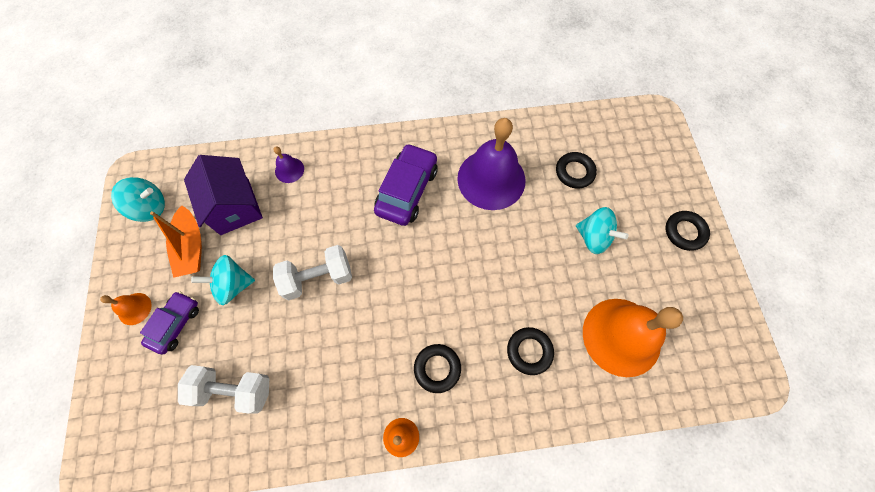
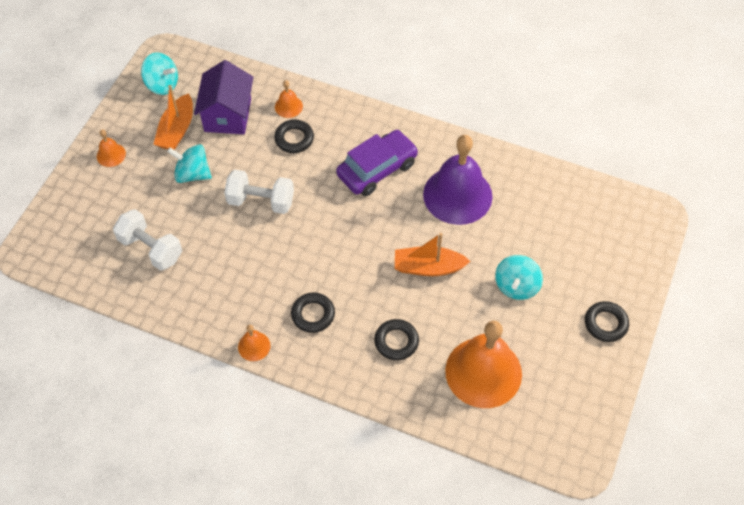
camera: 30 degrees right, 10 degrees down
purple car [140,291,199,355] -> none
purple bell [273,146,304,183] -> orange bell [275,80,303,118]
black ring [556,152,597,188] -> black ring moved to [274,120,314,153]
turquoise spinning top [576,207,629,254] -> turquoise spinning top turned 45 degrees clockwise [495,255,543,300]
none -> orange boat [395,233,471,276]

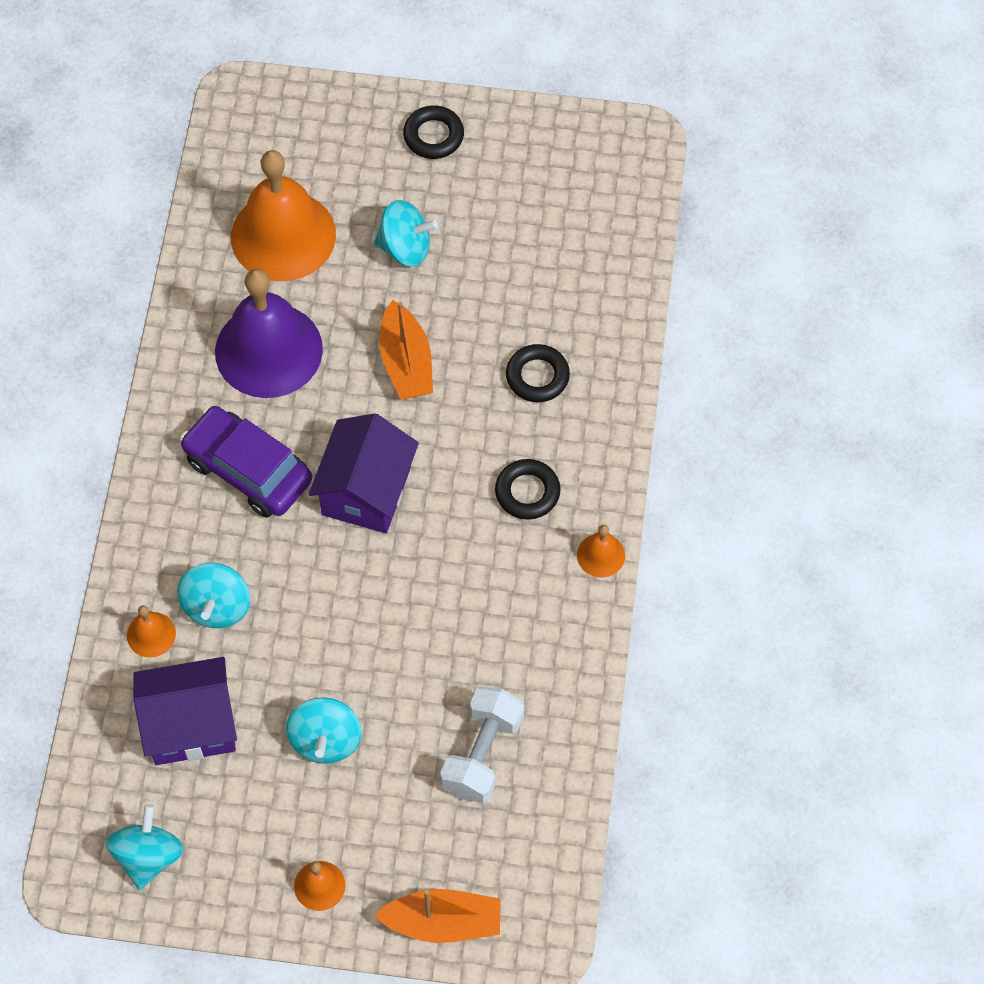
camera: 105 degrees left, 5 degrees up
orange boat [154,85,193,150] -> orange boat moved to [375,889,500,943]
white dumbbell [224,170,294,214] -> none
black ring [274,120,314,153] -> turquoise spinning top [177,563,250,628]
orange bell [445,321,522,408] -> orange bell moved to [231,150,336,281]
none -> purple house [309,413,419,533]

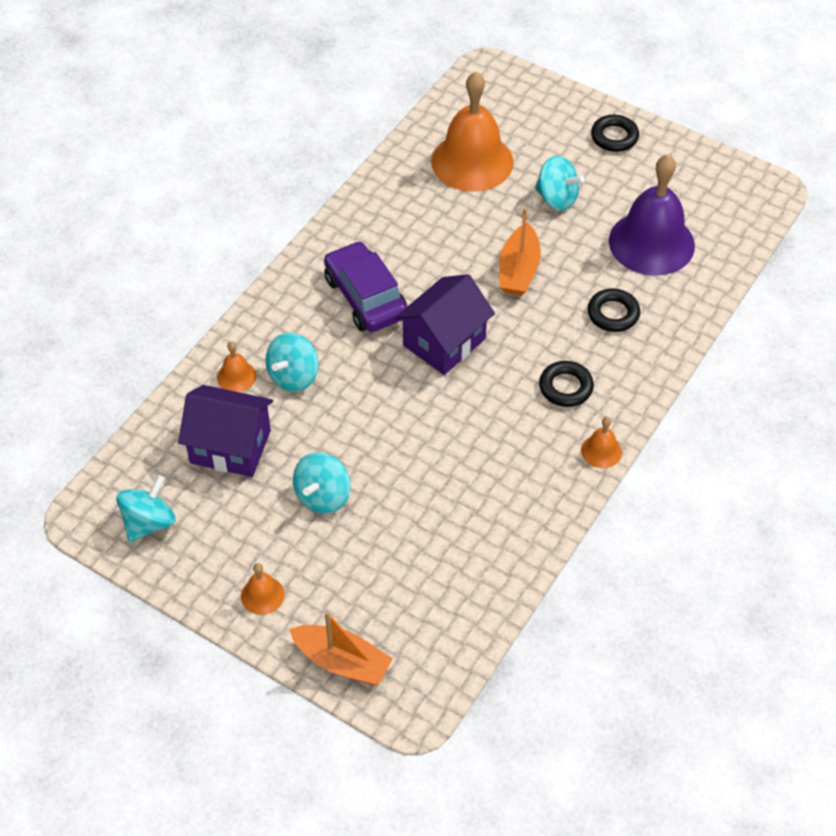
camera: 25 degrees right, 10 degrees down
purple bell [215,269,323,398] -> purple bell moved to [609,155,695,276]
white dumbbell [440,686,524,803] -> none

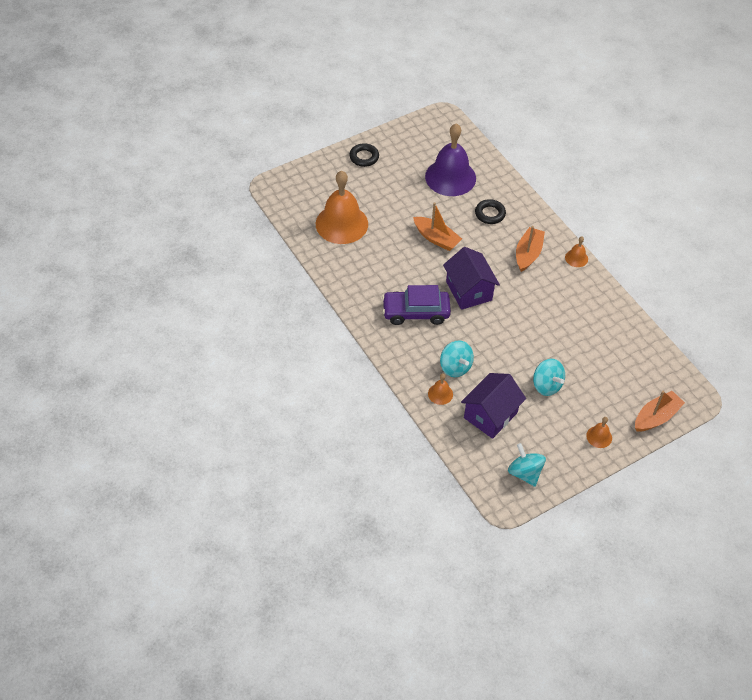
camera: 65 degrees left, 0 degrees up
turquoise spinning top [535,156,585,211] -> none
black ring [539,361,594,407] -> orange boat [516,226,545,272]

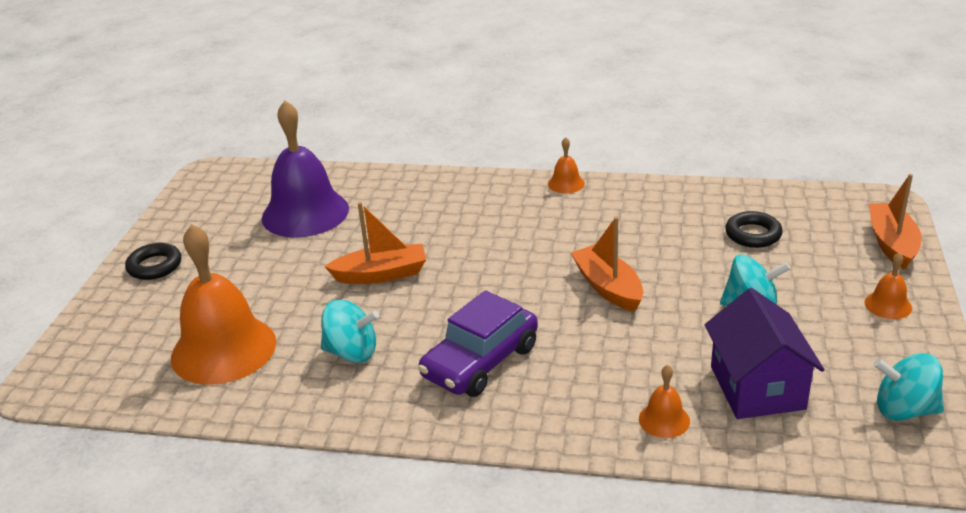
camera: 45 degrees left, 20 degrees down
turquoise spinning top [440,340,474,377] -> turquoise spinning top moved to [321,300,379,363]
purple house [443,247,500,310] -> none
black ring [475,199,506,224] -> black ring moved to [725,211,783,248]
orange boat [516,226,545,272] -> orange boat moved to [571,217,643,312]

